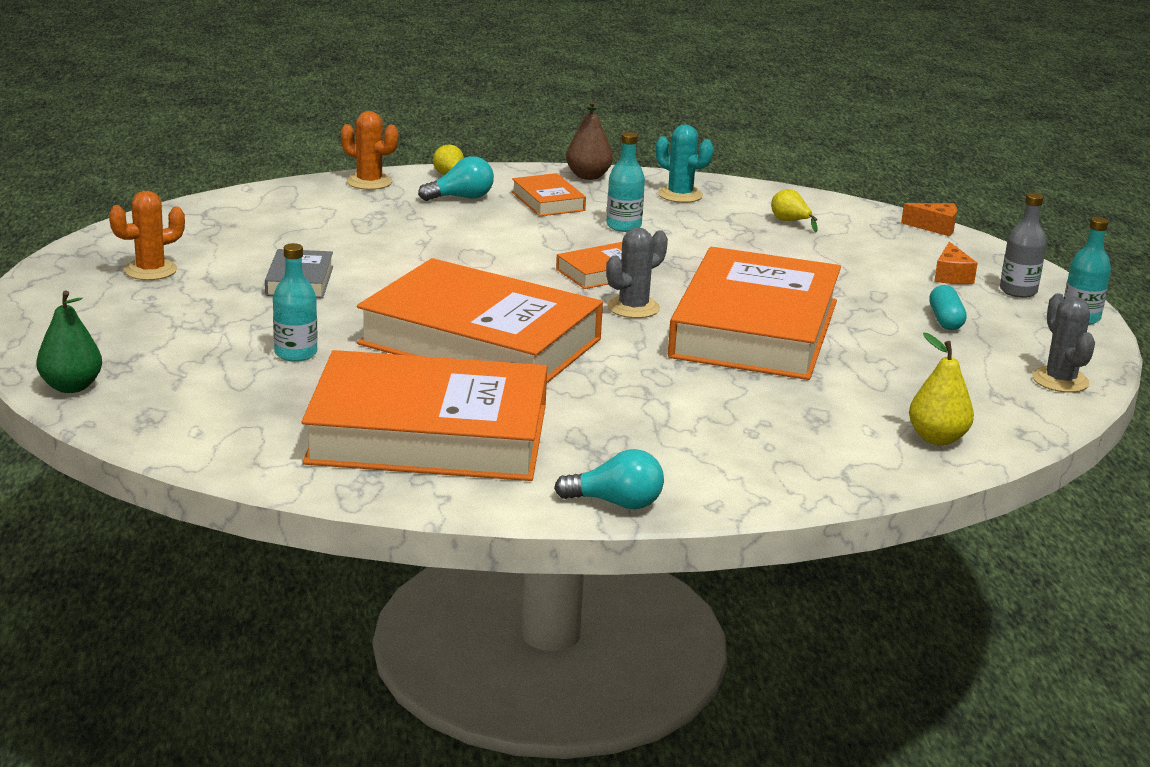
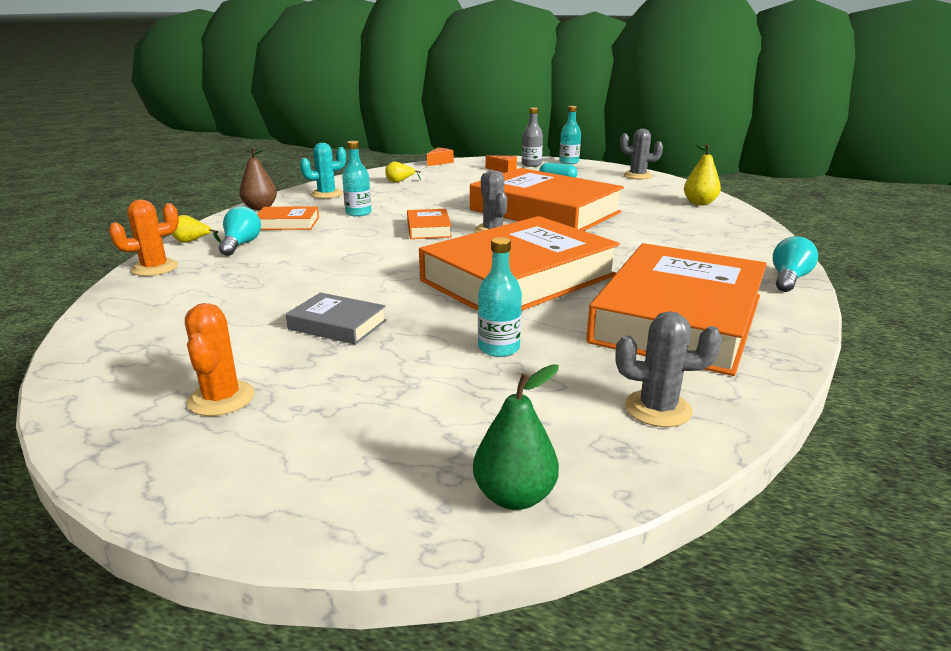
camera: 65 degrees left, 0 degrees up
none -> grey cactus [616,311,722,427]

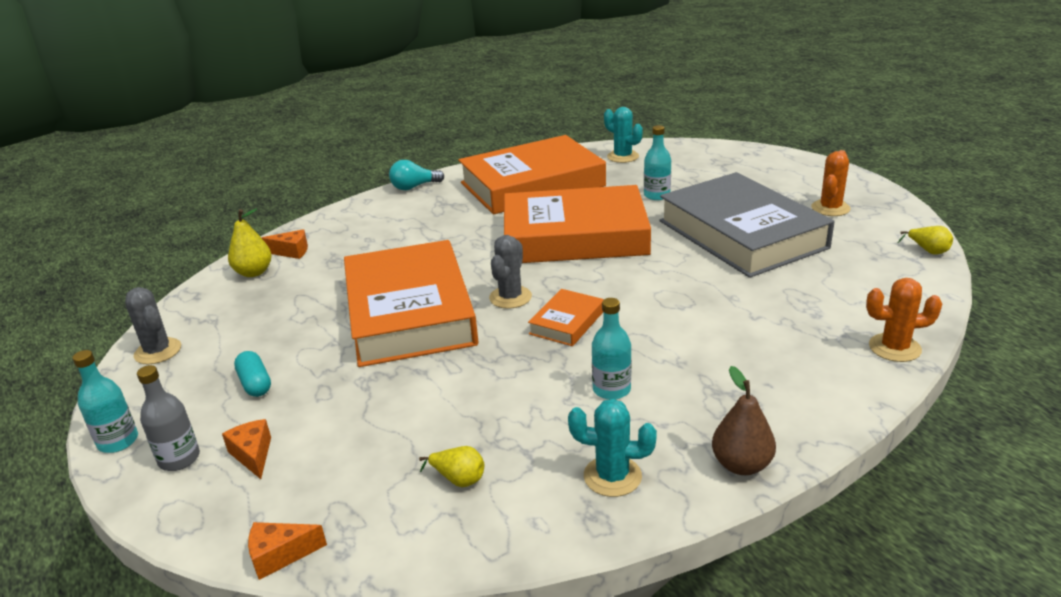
camera: 140 degrees left, 5 degrees up
yellow pear [172,215,221,243] -> yellow pear moved to [898,226,953,255]
turquoise light bulb [219,206,261,256] -> none
orange book [257,206,319,230] -> none
grey book [286,292,387,345] -> grey book [659,172,835,278], size x2.37
green pear [473,364,559,510] -> none
grey cactus [616,311,722,427] -> turquoise cactus [604,107,643,163]
none -> orange cheese [261,229,308,259]

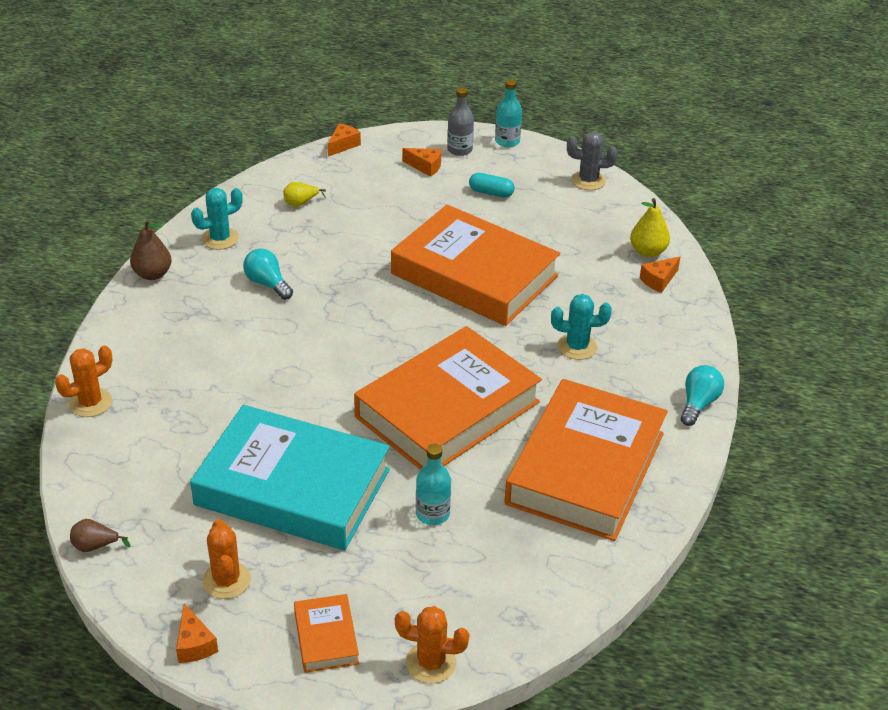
camera: 135 degrees right, 10 degrees up
grey cactus [489,235,532,309] -> none
orange book [528,289,604,346] -> orange book moved to [294,594,359,673]
turquoise bottle [592,298,631,400] -> turquoise light bulb [243,248,293,300]
turquoise cactus [604,107,643,163] -> turquoise cactus moved to [551,294,612,360]
grey book [659,172,835,278] -> turquoise book [190,405,390,550]
yellow pear [898,226,953,255] -> brown pear [70,519,130,552]
none -> orange cheese [176,603,218,663]
none -> orange cactus [395,606,469,684]

